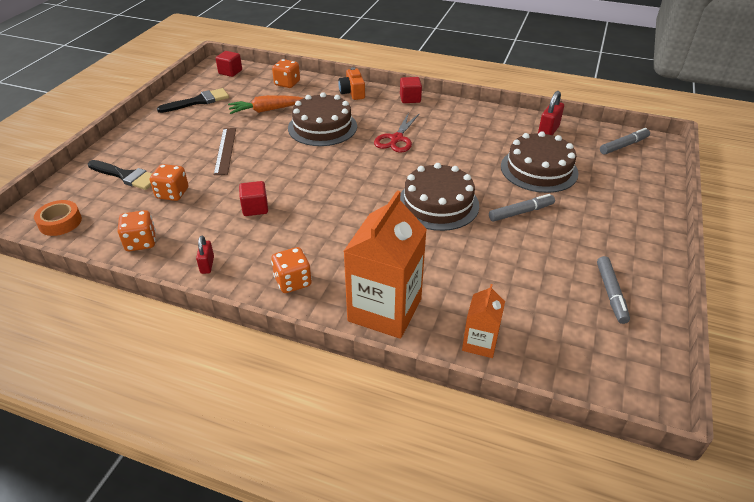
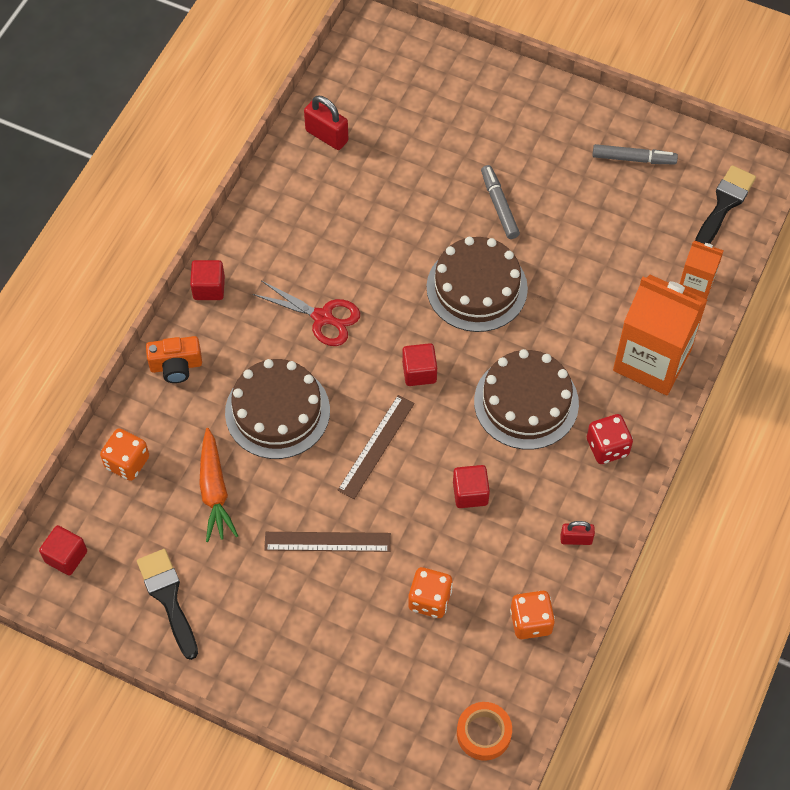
camera: 85 degrees left, 20 degrees up
black brush [88,160,152,190] -> black brush moved to [695,165,756,244]
orange dice [271,247,312,293] -> red dice [587,414,633,464]
brown cake [501,131,579,193] -> brown cake moved to [474,349,579,450]
grey marker [600,128,650,155] -> none
none -> brown ruler [338,395,415,499]
none -> red cube [402,343,437,386]

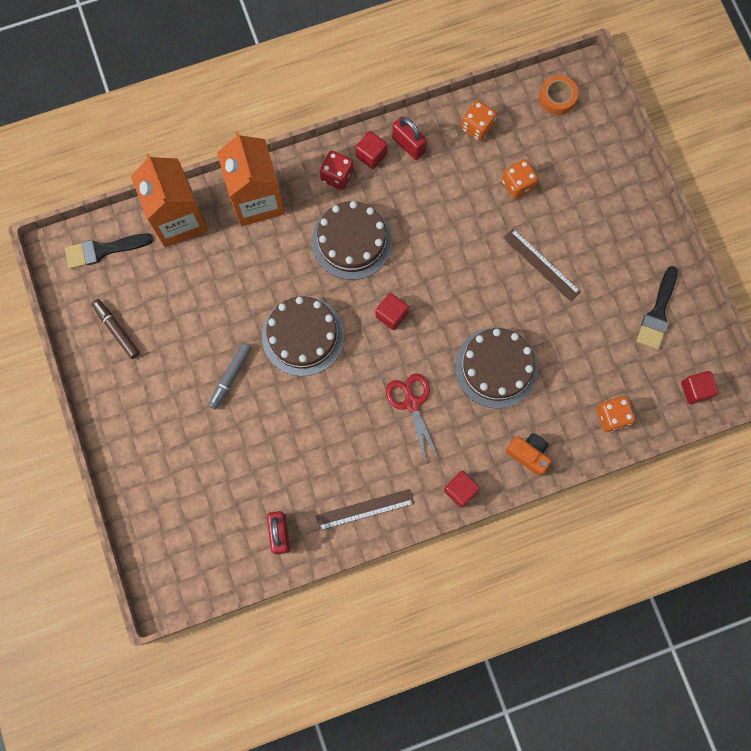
camera: 135 degrees left, 15 degrees up
orange carrot [199,428,238,542] -> none
brown ruler [338,395,415,499] -> brown ruler moved to [315,489,414,531]
red cube [453,465,490,508] -> red cube moved to [355,131,387,169]
red padlock [561,521,595,545] -> red padlock [392,117,427,160], size x1.58
grey marker [593,144,678,164] -> brown marker [91,299,140,359]
orange carton [680,241,724,299] -> orange carton [131,153,208,248], size x1.96

